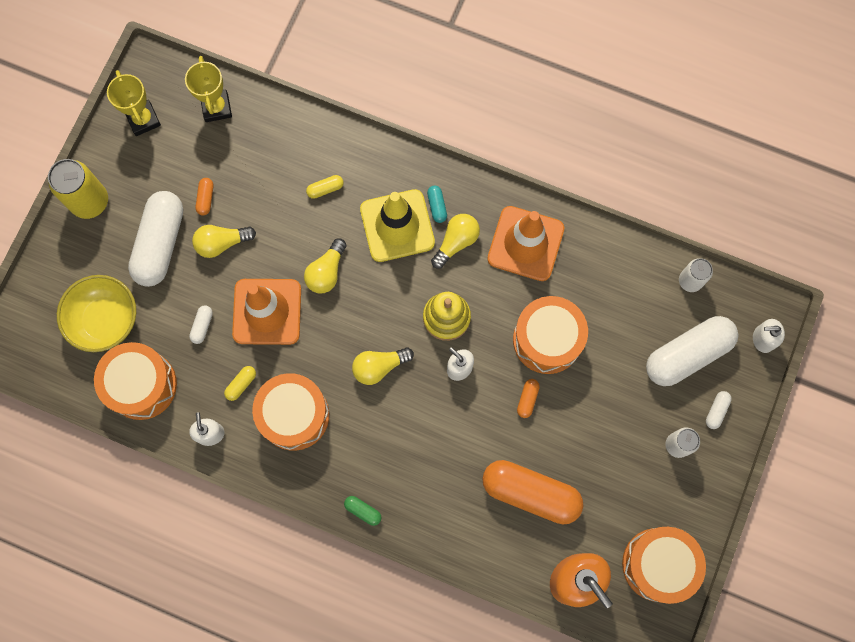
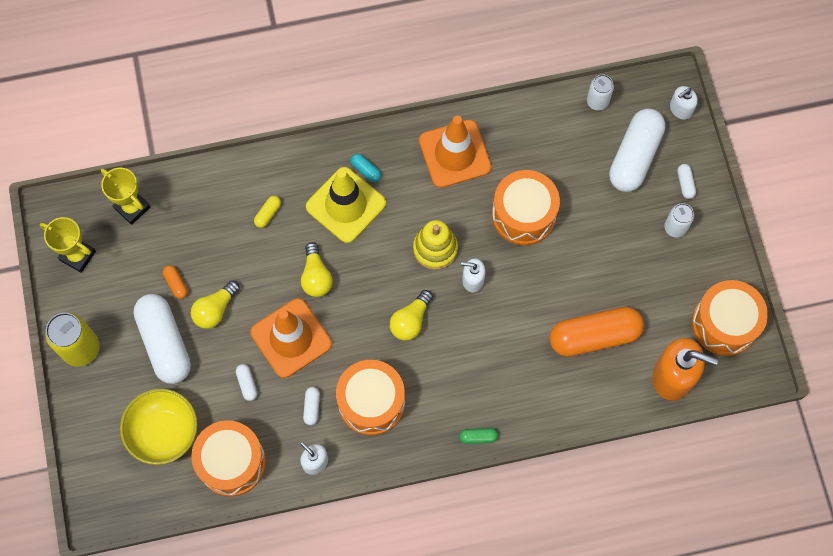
camera: 35 degrees left, 5 degrees down
yellow capsule [224,366,256,401] -> white capsule [303,387,320,425]
yellow light bulb [431,214,480,269] -> none
orange capsule [517,379,540,418] -> none

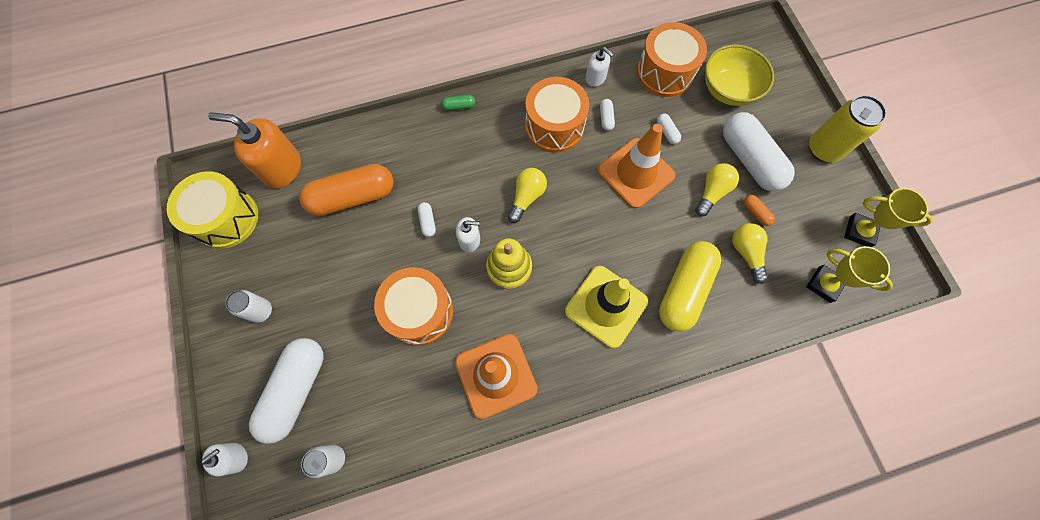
camera: 175 degrees right, 0 degrees up
yellow capsule [254,196,281,228] -> yellow capsule [659,241,722,332], size x2.50
yellow light bulb [301,242,333,297] -> yellow light bulb moved to [732,223,768,284]
turquoise capsule [351,154,381,182] -> none
white capsule [677,164,696,199] -> white capsule moved to [418,202,436,237]
orange drum [692,280,768,356] -> yellow drum [167,171,258,249]

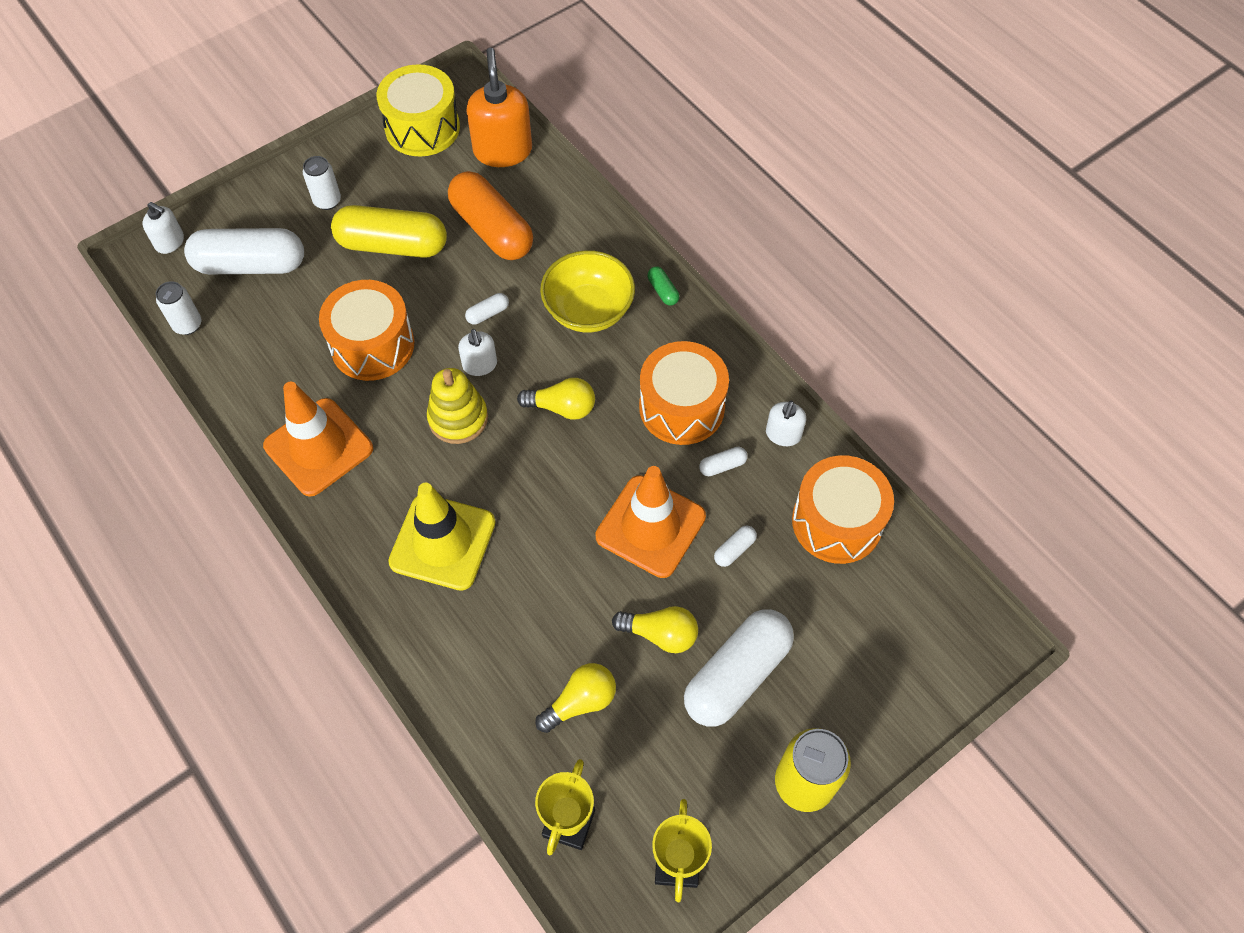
camera: 70 degrees right, 10 degrees down
yellow capsule [659,241,722,332] -> yellow capsule moved to [331,205,447,258]
yellow bowl [705,45,774,106] -> yellow bowl moved to [540,250,635,333]
orange capsule [744,195,775,226] -> none

